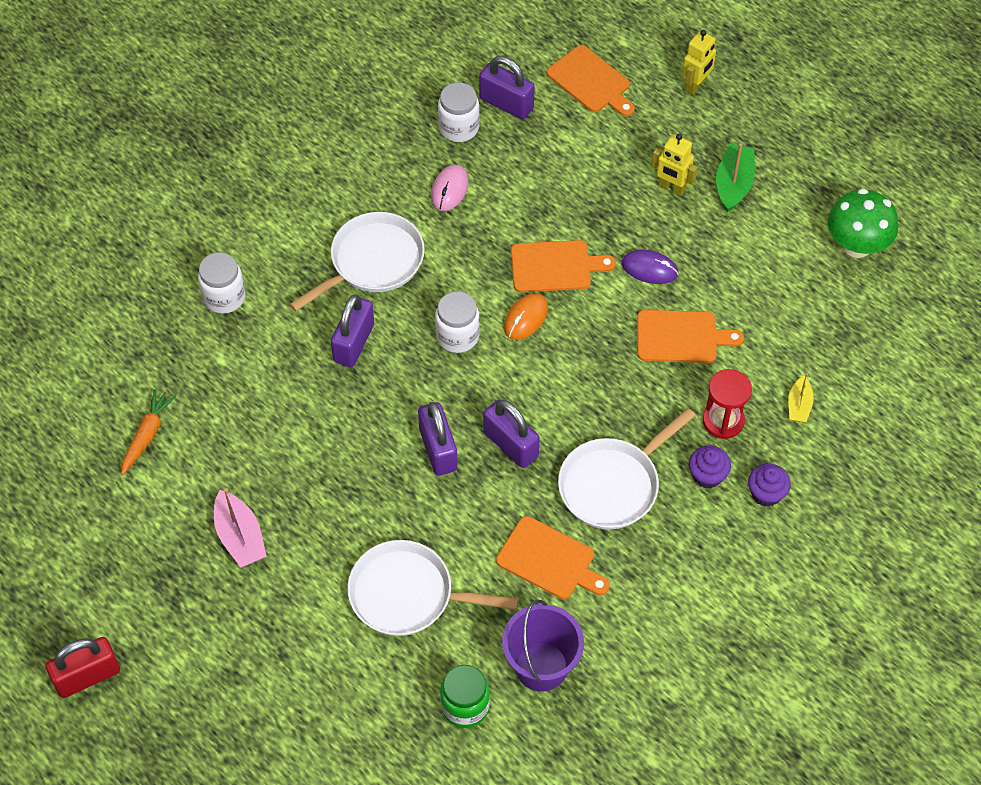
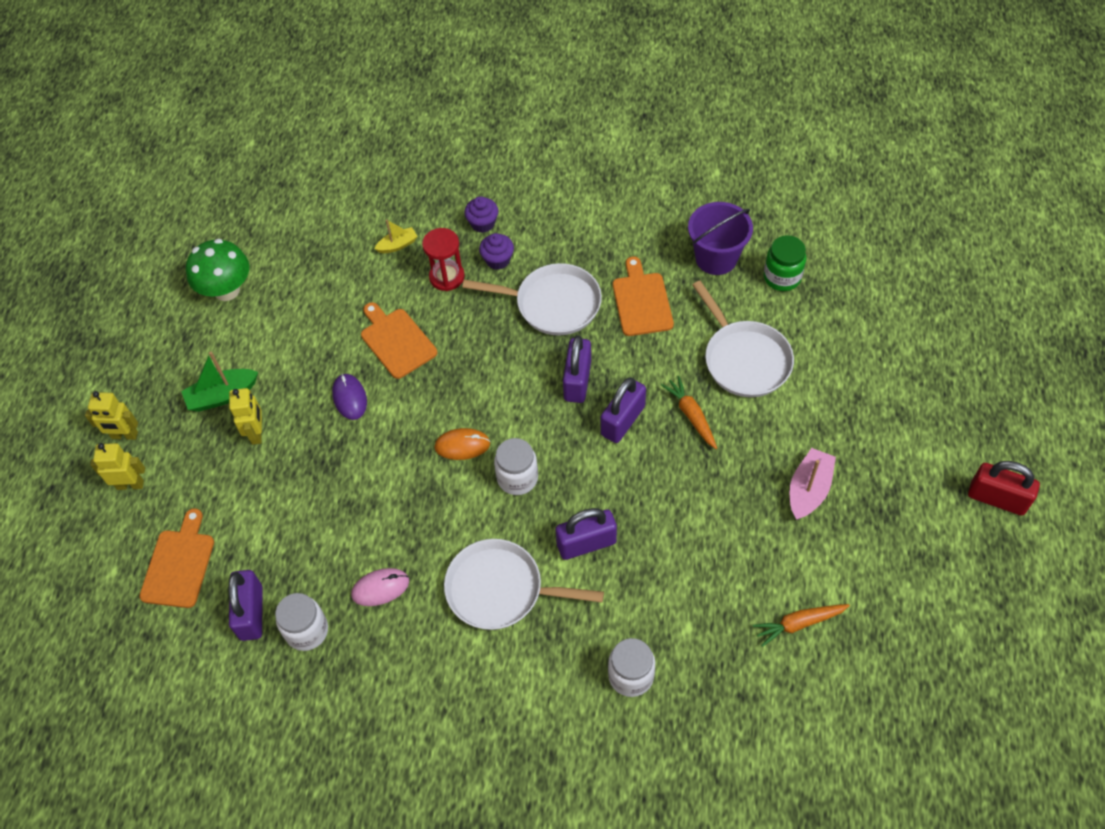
camera: 125 degrees left, 0 degrees up
orange cutting board [511,240,616,292] -> none
none -> yellow robot [85,391,138,440]
none -> orange carrot [661,376,717,449]

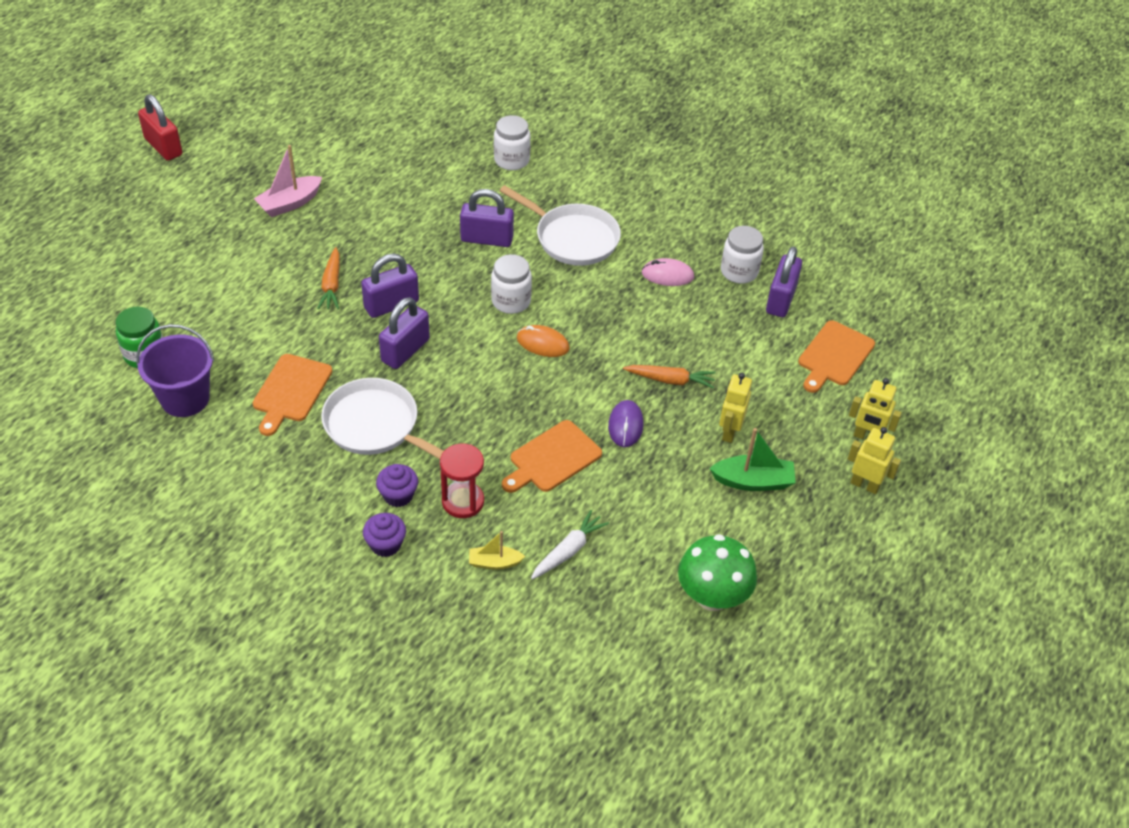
camera: 160 degrees left, 10 degrees down
orange cutting board [361,302,437,379] -> orange cutting board turned 60 degrees clockwise [502,420,602,493]
white pan [693,281,794,397] -> none
orange carrot [753,604,850,647] -> orange carrot moved to [623,365,715,389]
none -> white carrot [531,510,609,579]

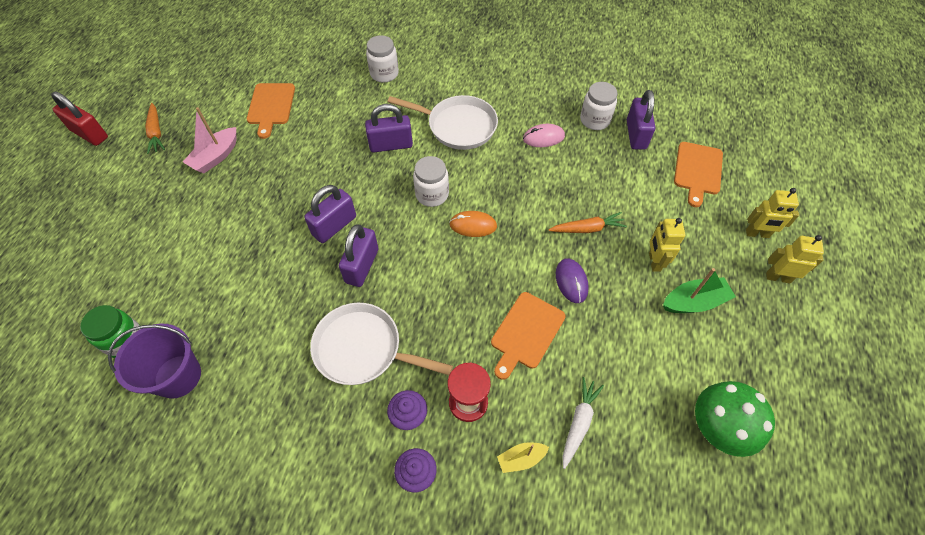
camera: 15 degrees left, 10 degrees up
orange cutting board [253,354,332,436] -> orange cutting board moved to [247,83,295,139]
orange carrot [317,247,340,309] -> orange carrot moved to [145,103,165,154]

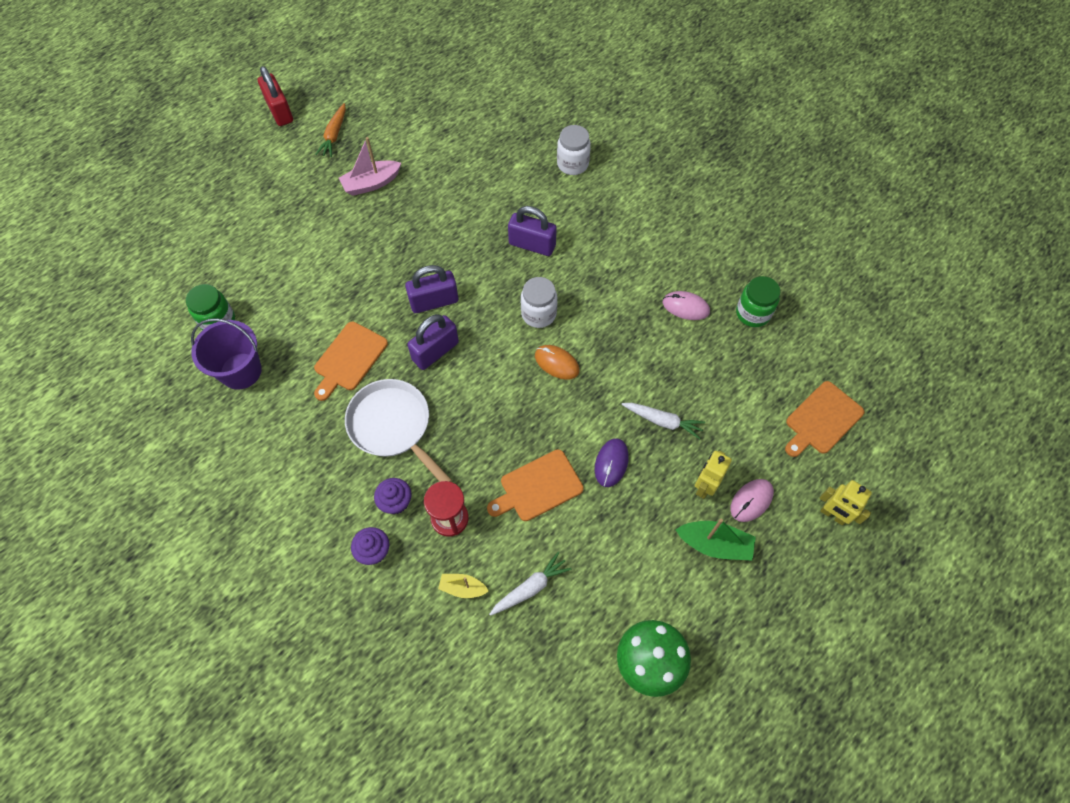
camera: 30 degrees right, 5 degrees up
orange cutting board [247,83,295,139] -> orange cutting board moved to [314,322,388,401]
white pan [387,95,498,150] -> none
orange carrot [549,212,627,233] -> white carrot [622,403,705,439]
white jar [580,82,618,130] -> green jar [736,276,780,327]
purple padlock [627,90,655,150] -> none
yellow robot [766,235,824,284] -> none
none -> pink mouse [730,479,774,522]

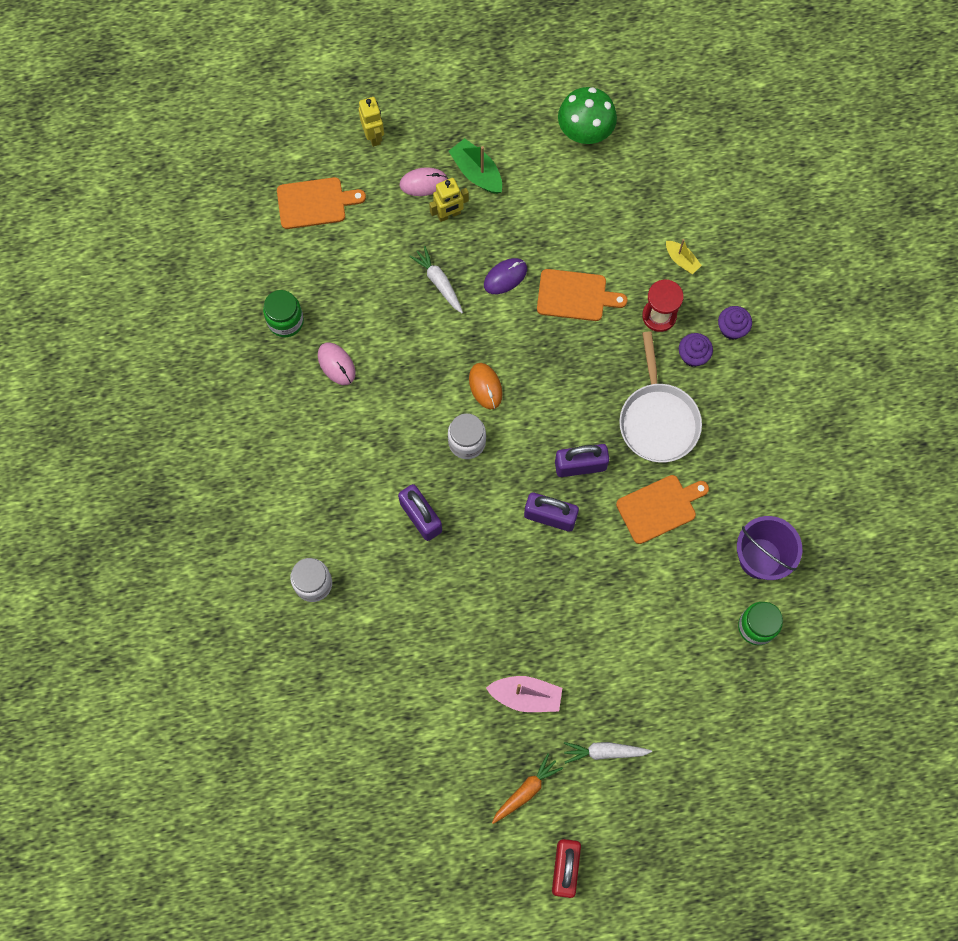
camera: 145 degrees left, 10 degrees up
white carrot [489,552,572,616] -> white carrot moved to [564,742,652,764]

